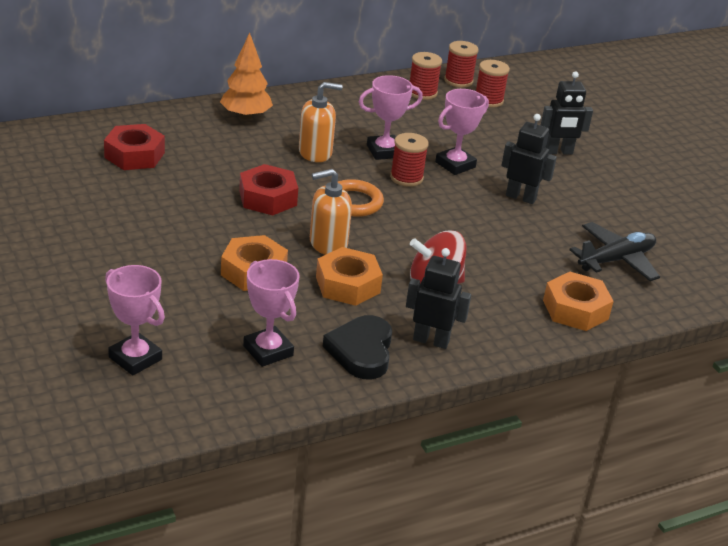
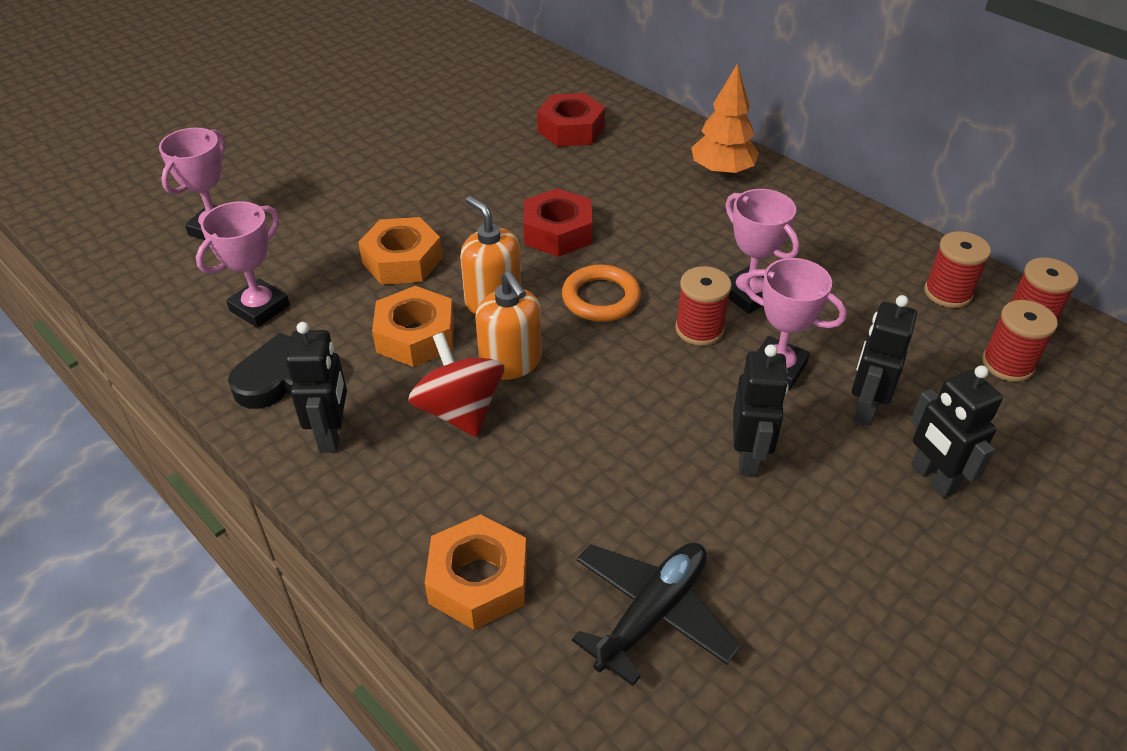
camera: 75 degrees right, 10 degrees up
orange soap dispenser [299,82,342,162] -> orange soap dispenser moved to [475,271,542,380]
black plane [569,222,660,281] -> black plane turned 90 degrees counterclockwise [572,542,740,686]
none -> black robot [852,295,917,426]

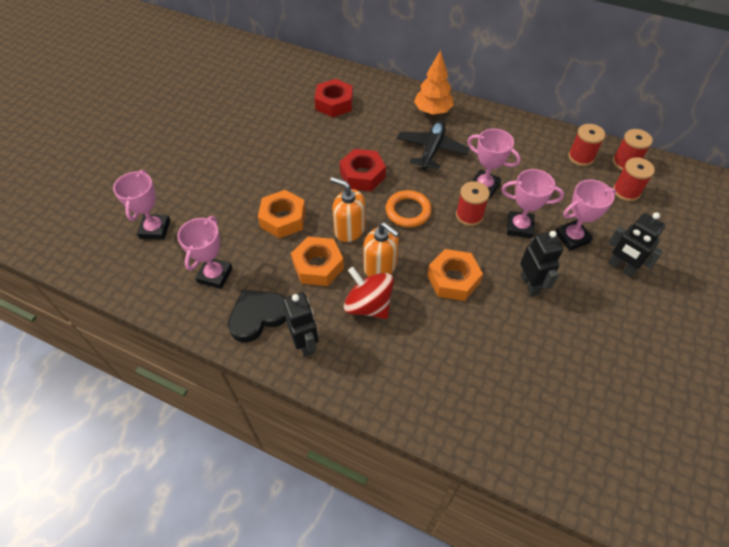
camera: 20 degrees left, 10 degrees up
orange nut [425,514,527,630] -> orange nut moved to [427,249,483,301]
black plane [572,542,740,686] -> black plane moved to [397,120,470,170]
black robot [852,295,917,426] -> pink trophy [555,180,616,251]

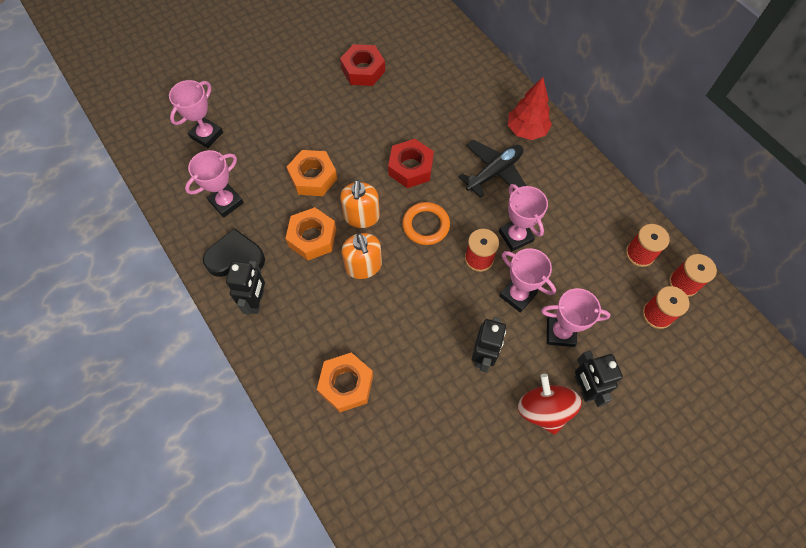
camera: 30 degrees right, 10 degrees up
red nut [314,79,353,117] -> red nut moved to [340,44,385,86]
orange soap dispenser [330,177,365,242] -> orange soap dispenser turned 150 degrees counterclockwise [340,180,380,228]
red spinning top [344,267,394,319] -> red spinning top moved to [518,374,582,435]
orange tree [414,50,454,115] -> red tree [508,77,552,140]
orange nut [427,249,483,301] -> orange nut moved to [317,352,373,412]

